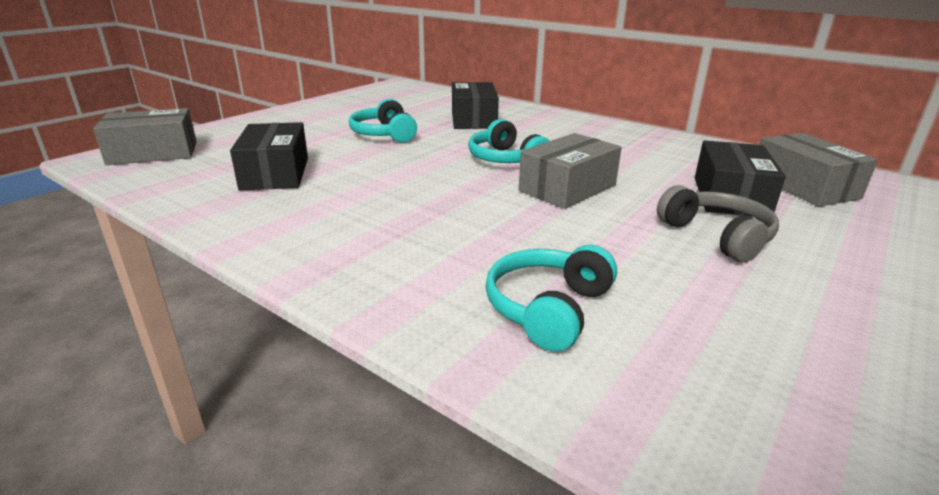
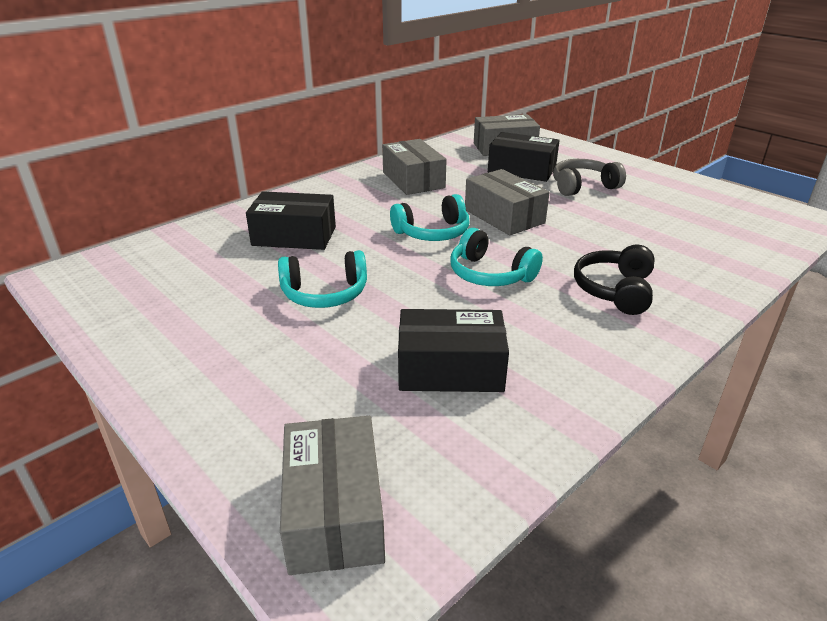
camera: 80 degrees left, 5 degrees up
turquoise headphones [486,245,617,351] -> turquoise headphones moved to [450,228,543,286]
none -> grey box [382,139,447,195]
none -> black headphones [574,245,655,315]

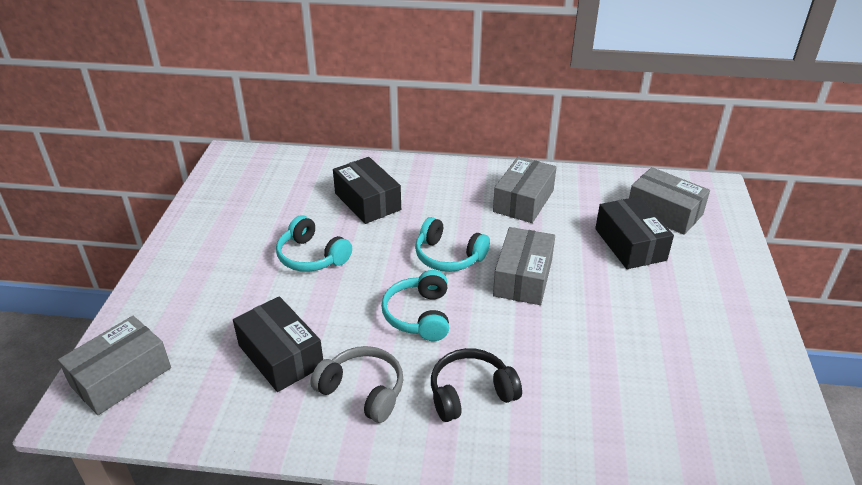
camera: 50 degrees right, 5 degrees up
grey headphones [553,159,626,196] -> grey headphones moved to [311,346,403,423]

